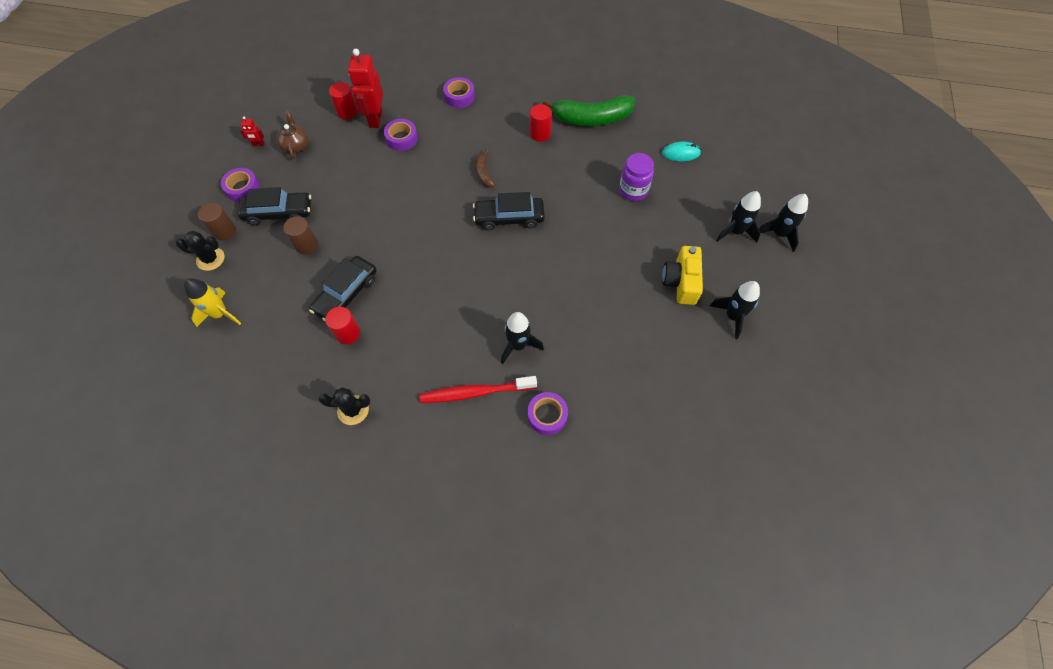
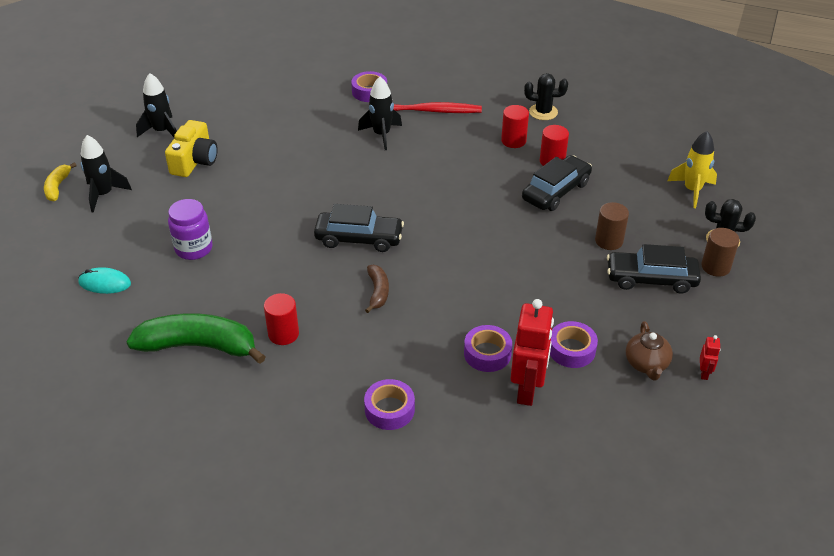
camera: 170 degrees left, 20 degrees down
purple tape [221,168,260,202] -> purple tape moved to [550,321,598,368]
red robot [240,117,265,146] -> red robot turned 90 degrees clockwise [700,335,721,380]
red cylinder [329,82,357,119] -> red cylinder moved to [501,105,529,148]
black rocket [759,194,808,252] -> yellow banana [44,162,77,201]

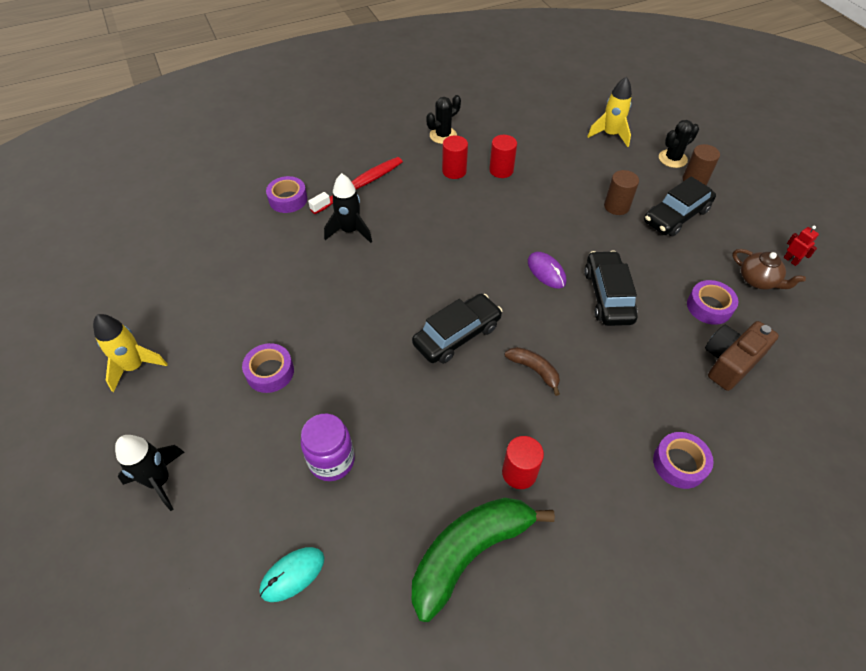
camera: 45 degrees left, 10 degrees up
yellow banana [44,162,77,201] -> none
black rocket [136,73,177,137] -> yellow rocket [93,314,168,392]
yellow camera [165,120,218,177] -> none
purple tape [464,325,512,372] -> purple tape moved to [242,343,294,393]
red robot [511,299,554,406] -> brown camera [705,321,779,391]
black car [522,155,592,211] -> black car moved to [585,251,637,326]
none -> purple mouse [528,252,566,288]

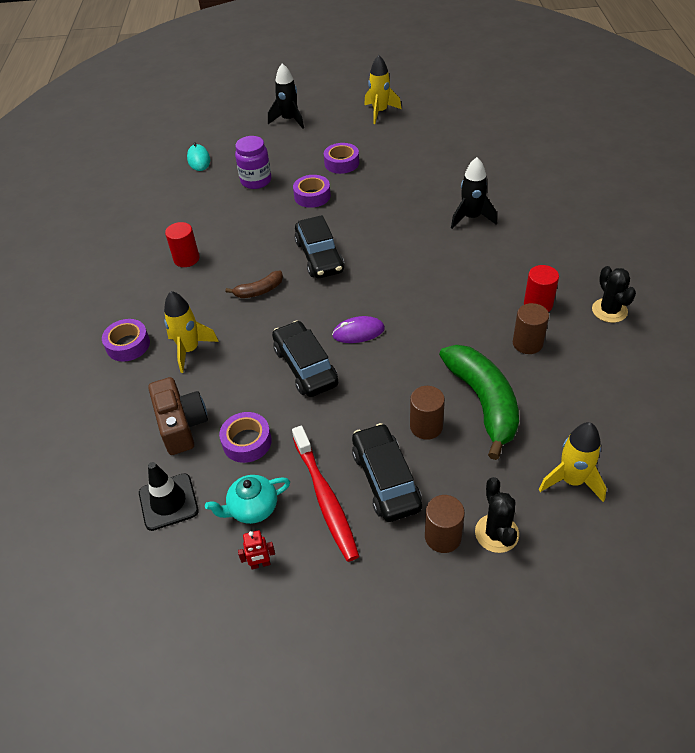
camera: 115 degrees right, 5 degrees down
purple tape [266,176,307,213] -> purple tape moved to [293,175,331,208]
red toothbrush [308,157,403,214] -> red toothbrush moved to [292,426,359,562]
green banana [412,498,555,622] -> green banana moved to [439,345,519,460]
red cylinder [489,135,517,178] -> brown cylinder [513,303,549,354]
black car [585,251,637,326] -> black car turned 135 degrees counterclockwise [272,320,338,397]
brown teapot [732,249,806,289] -> turquoise teapot [205,475,290,524]
none -> black traffic cone [139,462,199,531]
none -> yellow rocket [164,291,219,373]

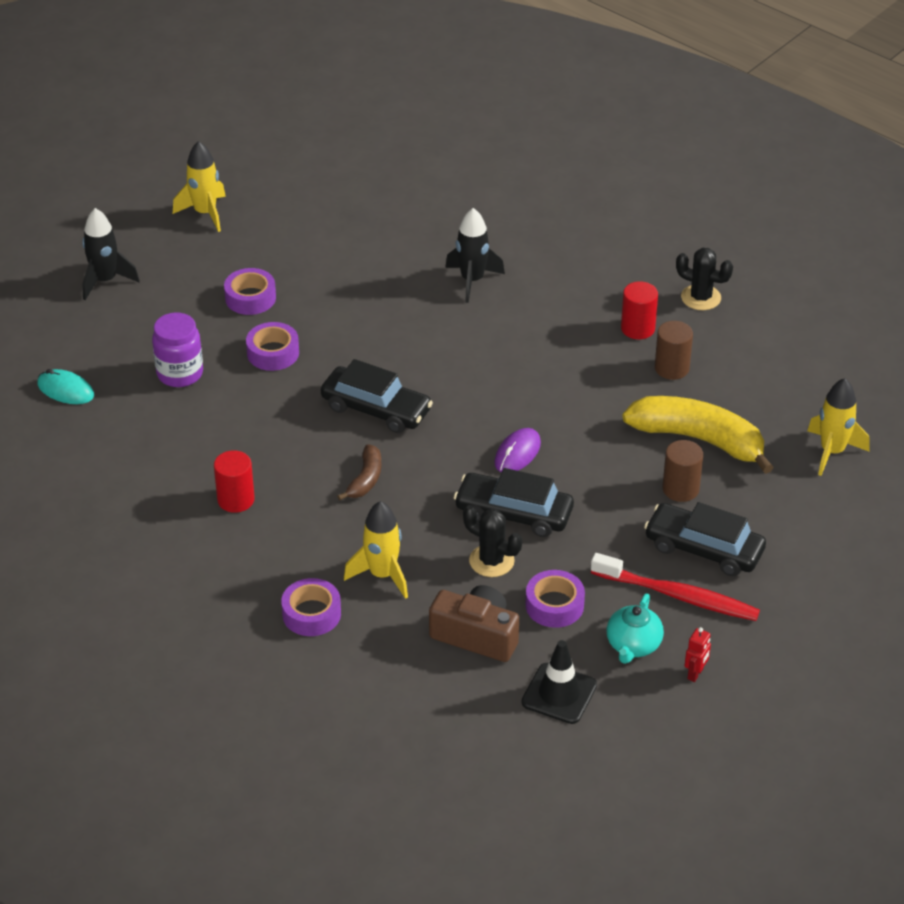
camera: 50 degrees left, 5 degrees down
brown cylinder [425,495,465,553] -> none
green banana [439,345,519,460] -> yellow banana [622,396,774,474]
black cactus [475,477,519,553] -> black cactus moved to [463,505,522,577]

